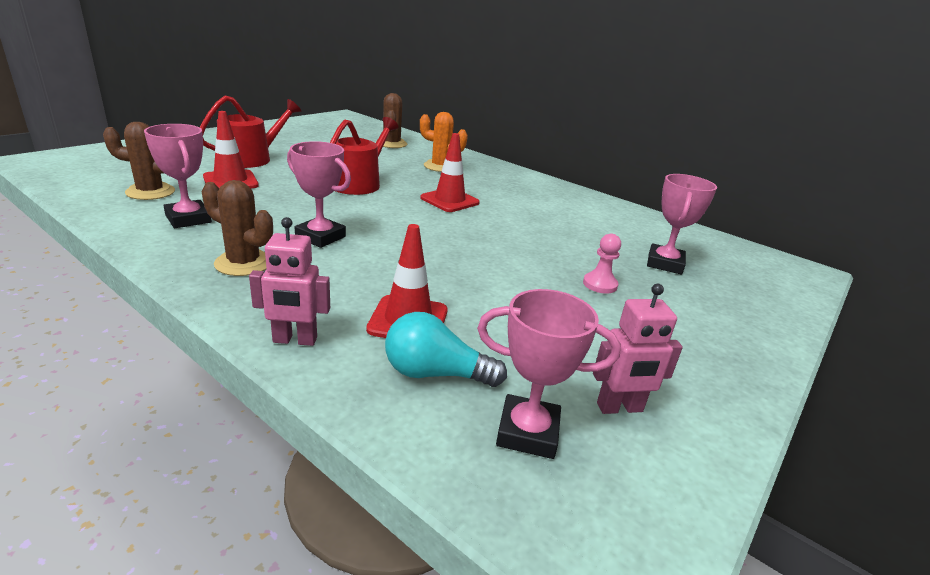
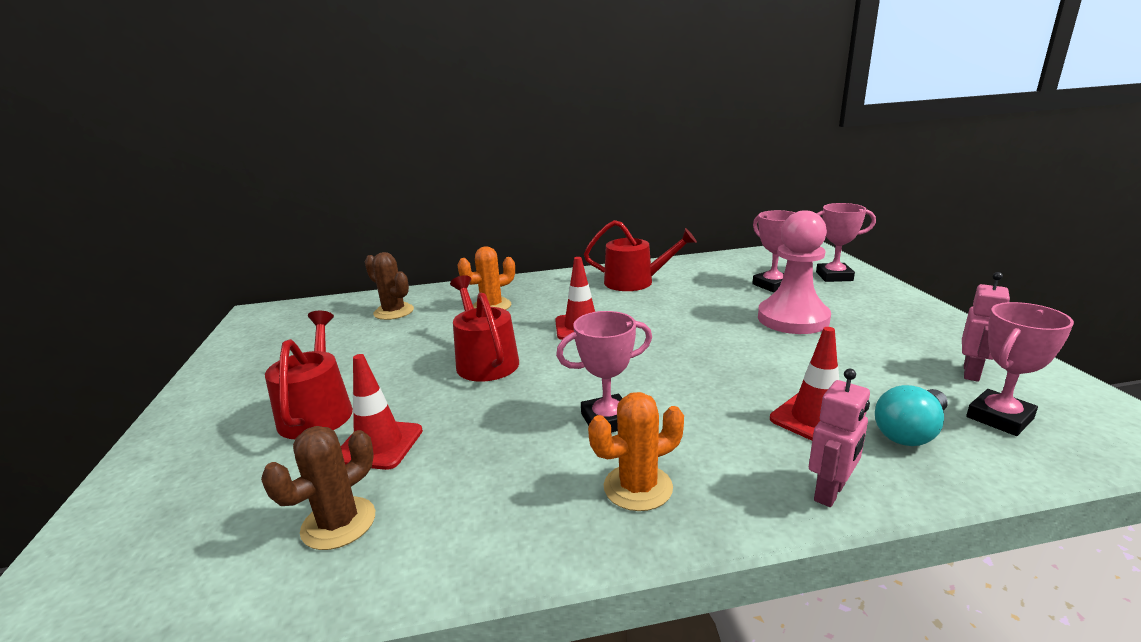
camera: 45 degrees left, 5 degrees down
pink trophy [144,124,212,228] -> pink trophy moved to [816,203,876,282]
brown cactus [202,180,273,276] -> orange cactus [588,392,684,511]
pink pawn [583,234,621,294] -> pink pawn [758,210,831,334], size x2.31
none -> red watering can [584,220,697,291]

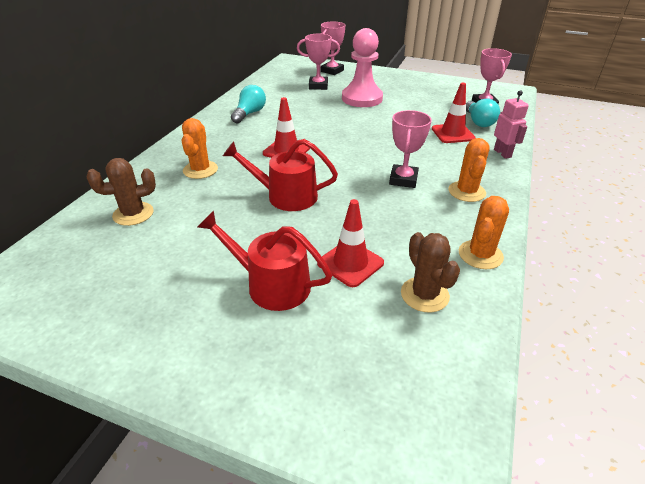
camera: 60 degrees left, 15 degrees up
red watering can [584,220,697,291] -> turquoise light bulb [231,85,266,123]
pink robot [962,272,1010,382] -> none
none -> orange cactus [459,196,509,269]

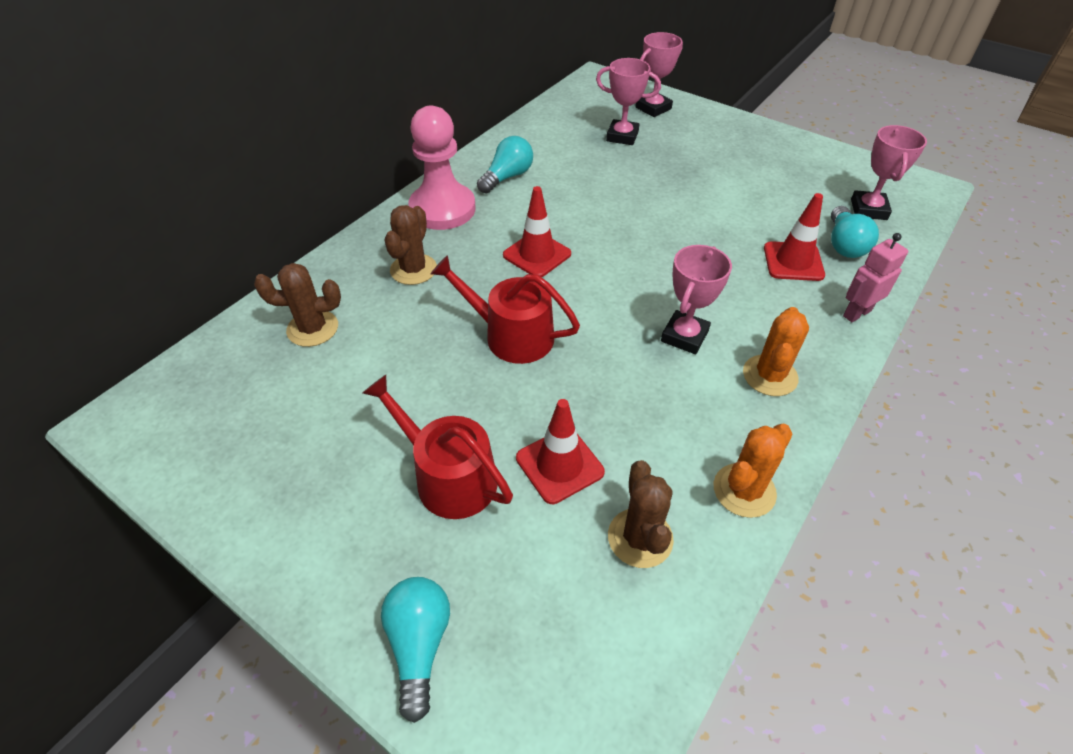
camera: 15 degrees right, 10 degrees up
orange cactus [182,118,218,179] -> brown cactus [385,205,437,285]
pink pawn [342,28,383,107] -> pink pawn moved to [408,105,476,230]
pink robot [494,90,529,159] -> pink robot turned 120 degrees counterclockwise [843,233,908,322]
none -> turquoise light bulb [381,577,450,723]

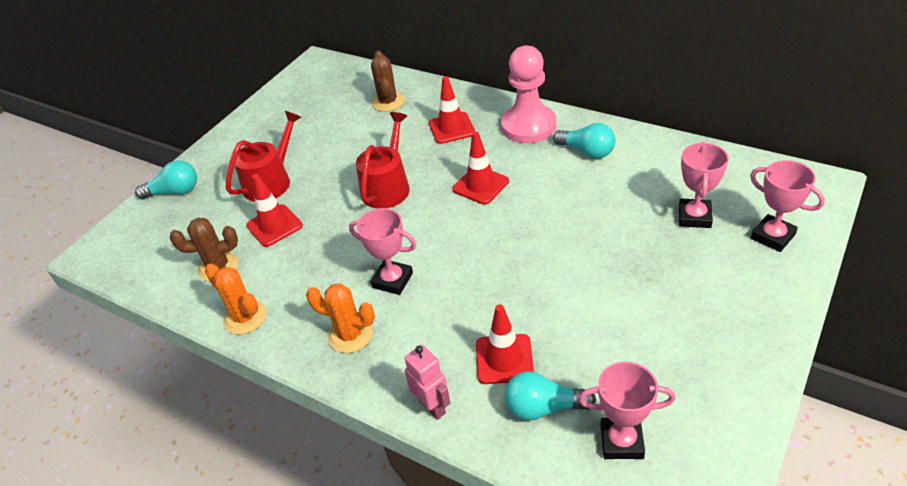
camera: 90 degrees right, 5 degrees down
brown cactus [385,205,437,285] -> red traffic cone [429,76,475,144]

